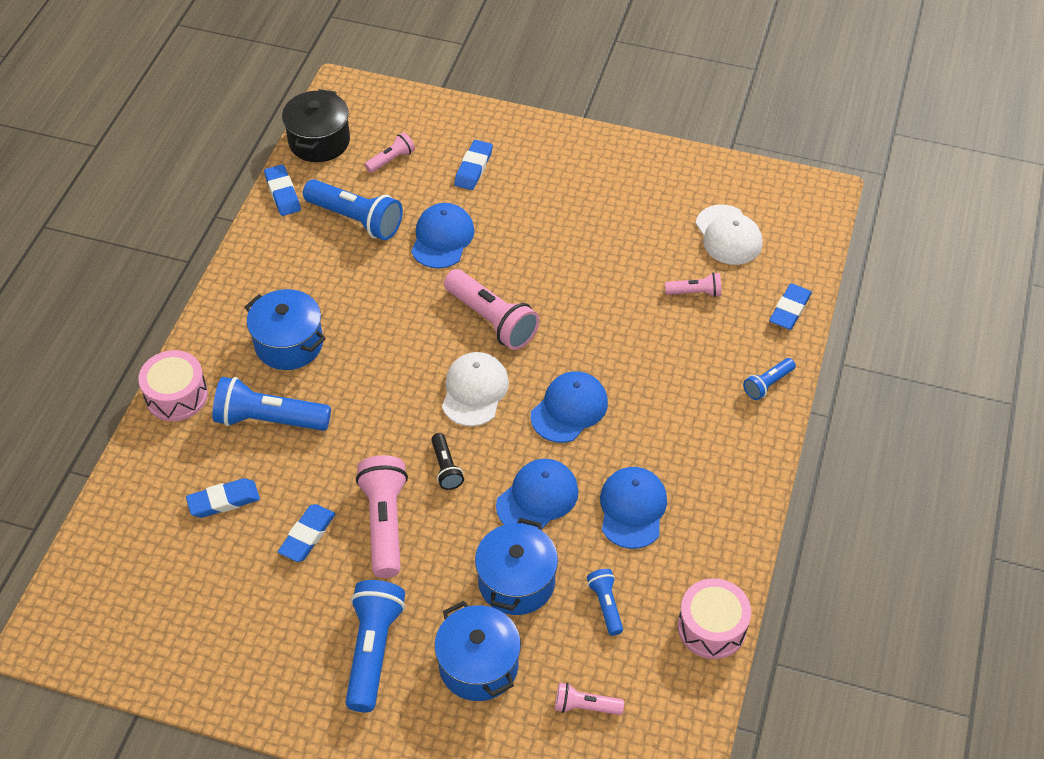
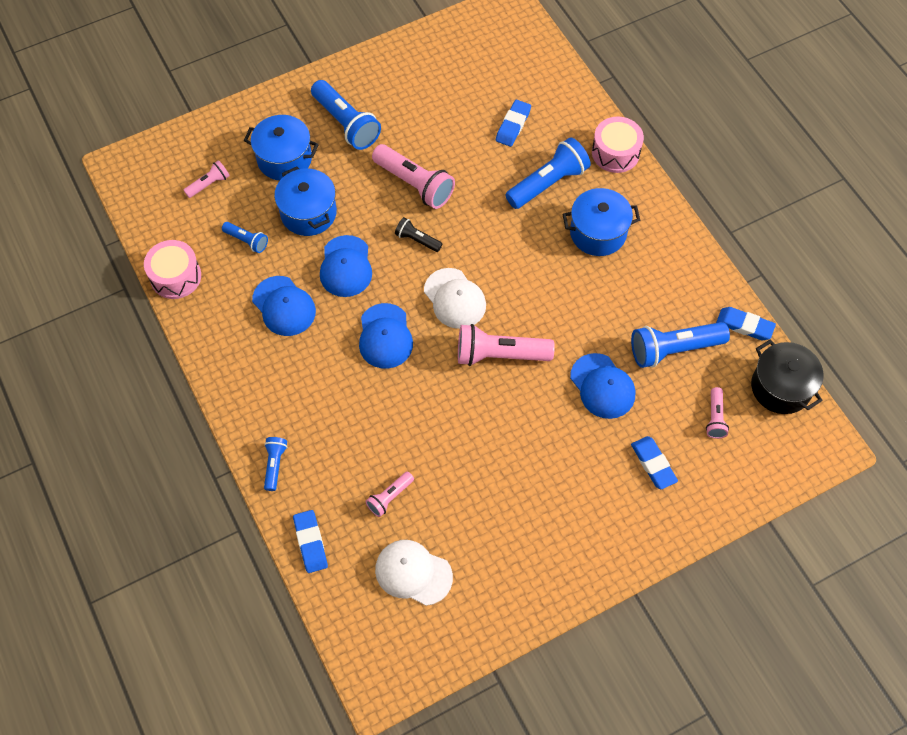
camera: 135 degrees right, 10 degrees up
blue eraser [278,504,335,562] -> none

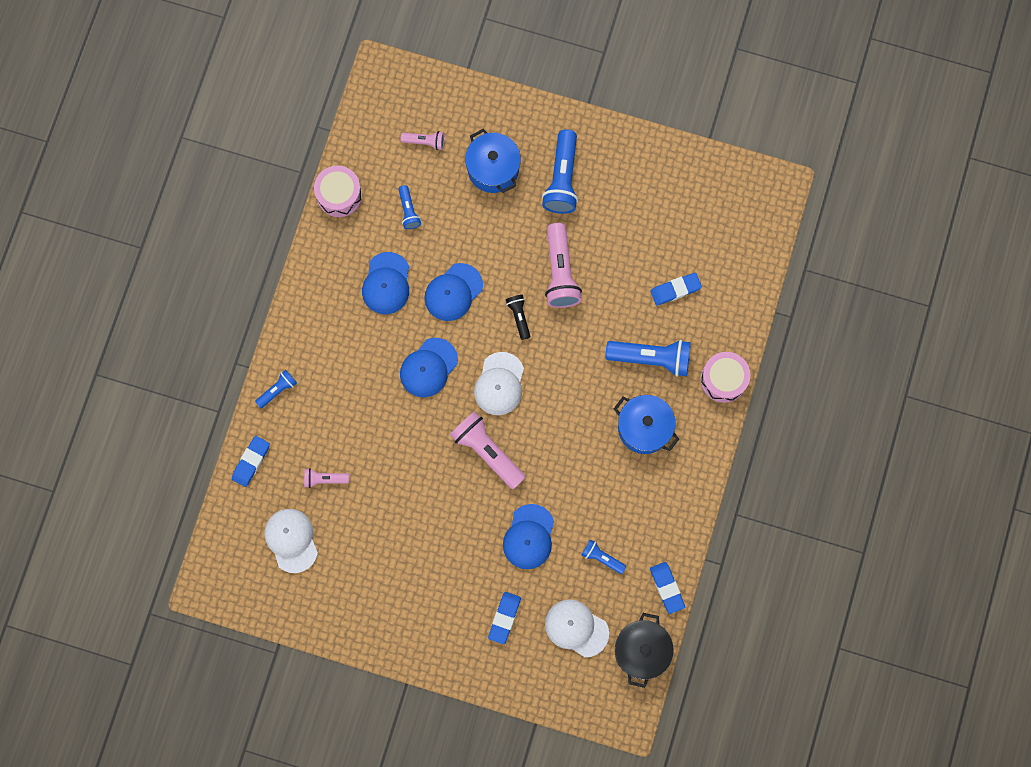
camera: 45 degrees right, 15 degrees up
blue pot [274,167,337,236] -> none
blue flashlight [631,322,730,368] -> blue flashlight [581,540,626,574], size x0.53
pink flashlight [706,387,729,439] -> white cap [545,599,609,657]

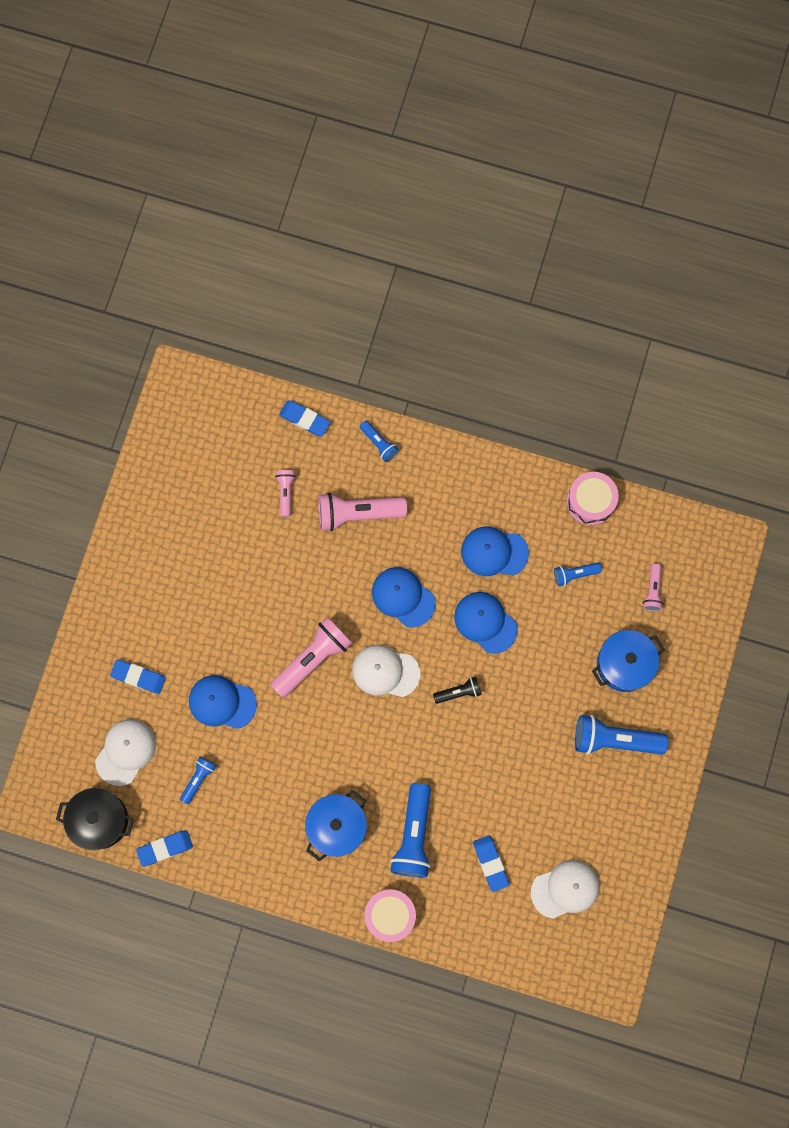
camera: 90 degrees right, 0 degrees up
white cap [264,509,318,573] -> white cap moved to [531,860,600,919]
pink flashlight [545,223,582,308] -> pink flashlight moved to [318,493,407,531]

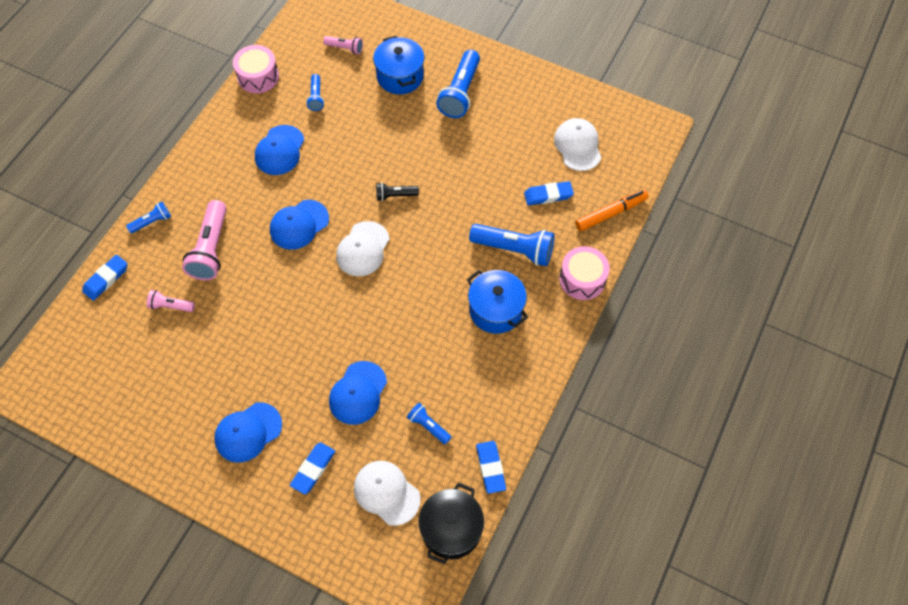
camera: 80 degrees left, 15 degrees down
pink flashlight [271,617,352,698] -> none
black flashlight [433,677,481,704] -> black flashlight turned 90 degrees counterclockwise [376,182,419,201]
blue cap [454,592,518,654] -> blue cap moved to [214,402,282,463]
none -> orange marker [575,190,649,231]

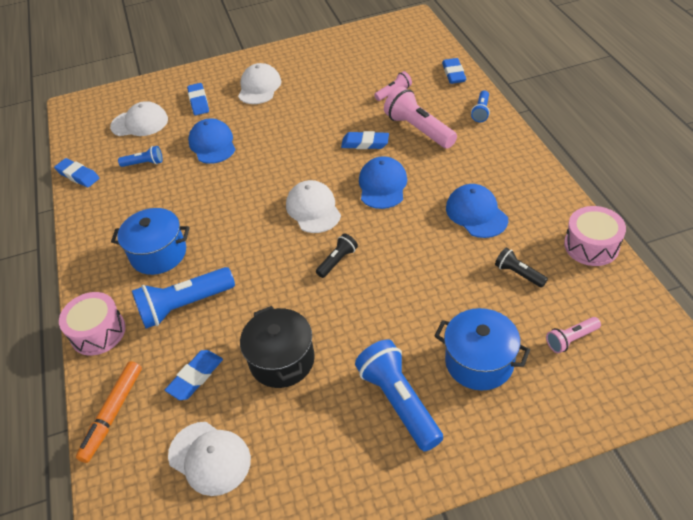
camera: 140 degrees right, 15 degrees down
blue cap [214,402,282,463] -> white cap [238,63,281,104]
blue flashlight [306,74,324,111] -> black flashlight [495,247,548,288]
black pot [419,483,484,564] -> black pot moved to [240,306,315,388]
none -> blue eraser [341,131,389,149]

